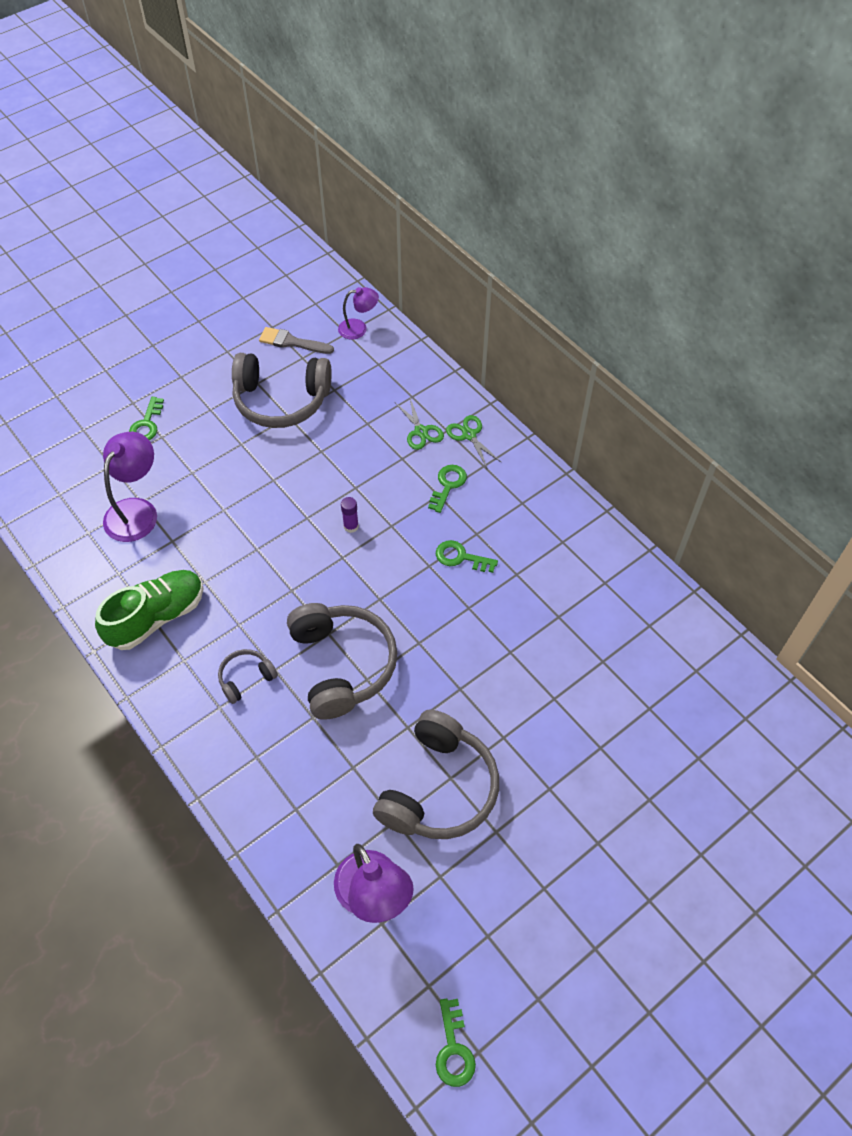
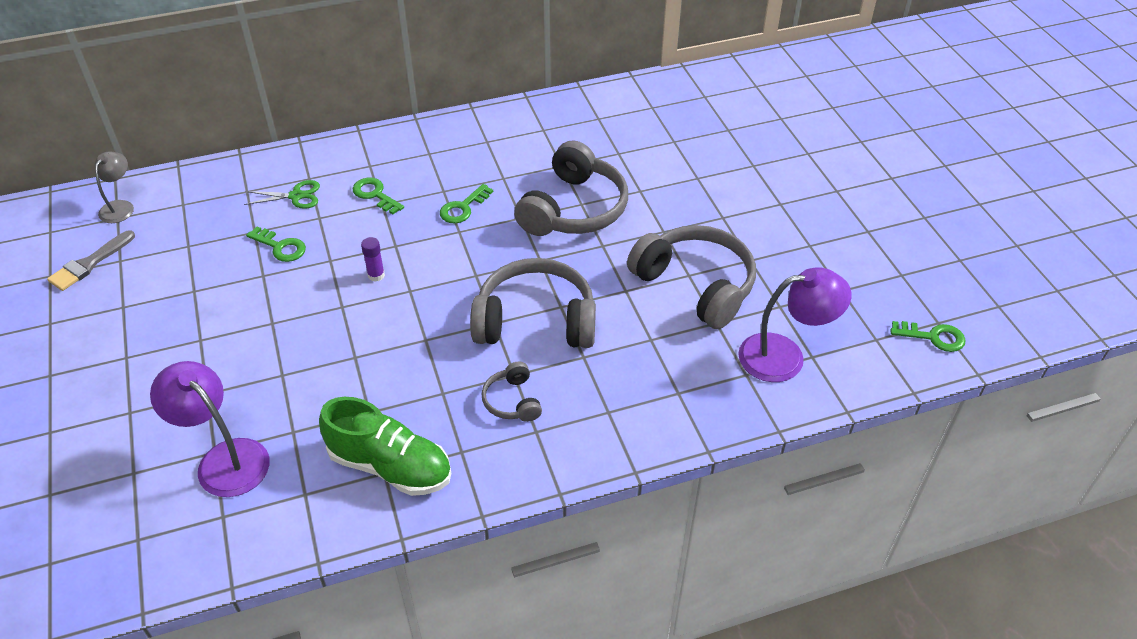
camera: 70 degrees left, 10 degrees down
green shoe [95,570,204,650] -> green shoe turned 135 degrees clockwise [319,397,451,496]
green key [129,397,164,440] -> green key moved to [246,227,306,262]
grey headphones [232,353,332,428] -> grey headphones moved to [514,140,628,236]
purple lamp [338,287,379,339] -> grey lamp [95,151,134,223]
green scissors [446,415,502,468] -> none

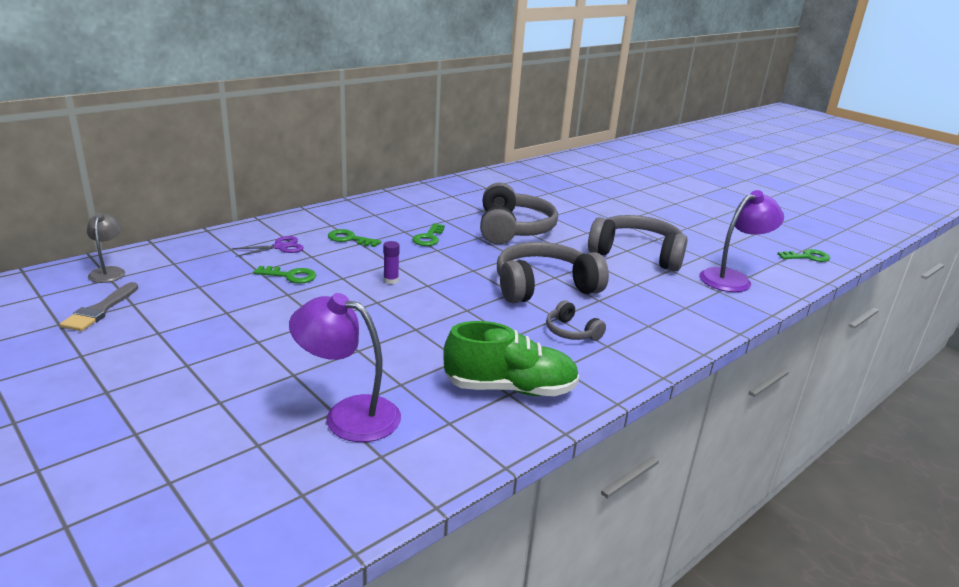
camera: 25 degrees left, 20 degrees down
green scissors [244,180,320,209] -> purple scissors [232,236,304,257]

